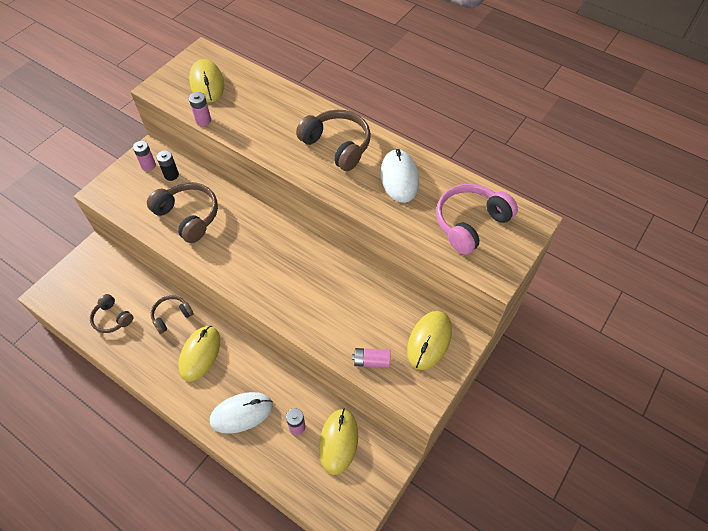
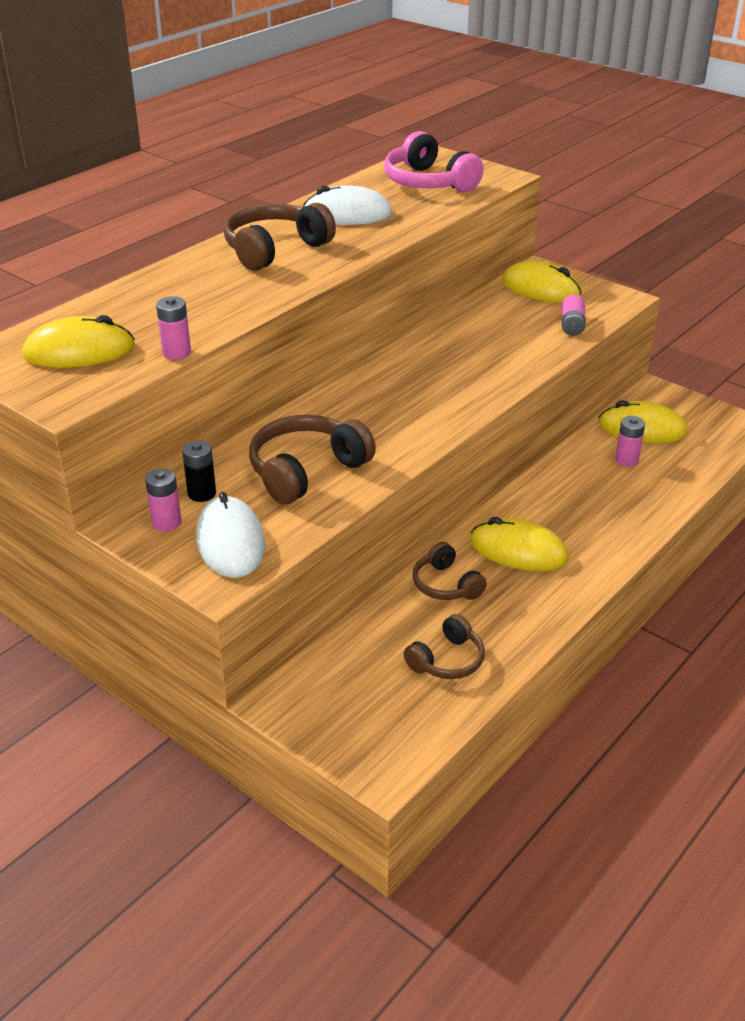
camera: 85 degrees left, 20 degrees down
white mouse [210,392,273,434] -> white mouse moved to [196,492,265,578]

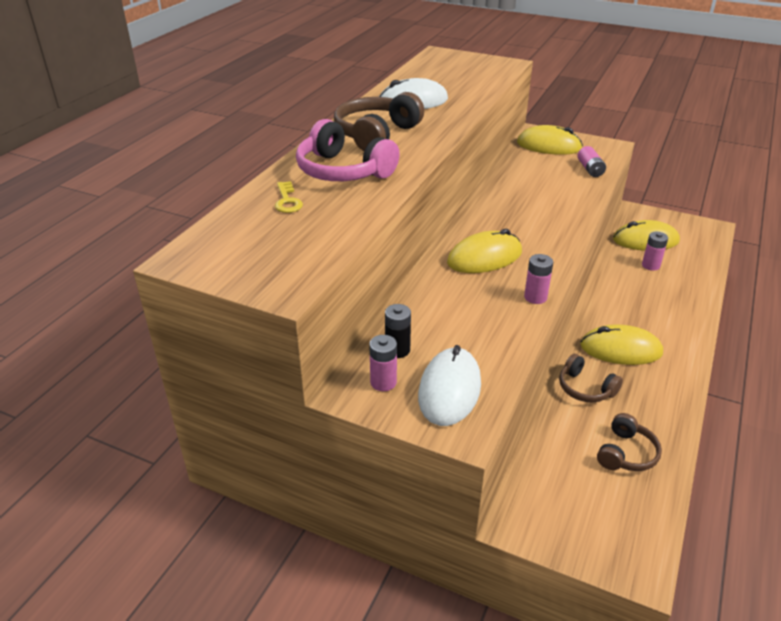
camera: 15 degrees left, 0 degrees up
yellow mouse [22,315,135,368] -> yellow mouse moved to [447,229,522,273]
pink battery [156,296,191,360] -> pink battery moved to [524,254,553,304]
white mouse [196,492,265,578] -> white mouse turned 45 degrees clockwise [418,345,481,426]
brown headphones [249,415,376,504] -> none
pink headphones [384,131,484,192] -> pink headphones moved to [296,119,400,181]
none -> yellow key [275,181,303,213]

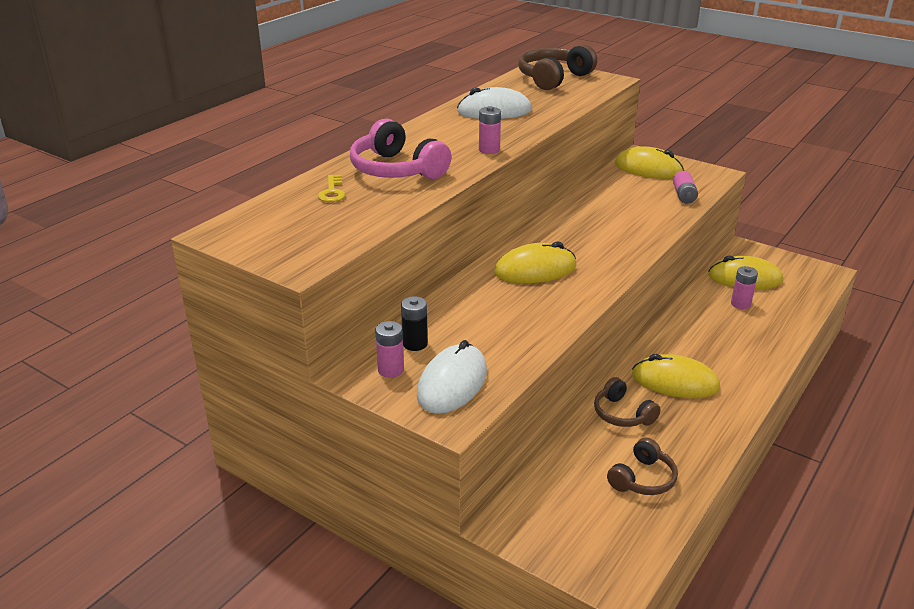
camera: 10 degrees right, 5 degrees down
brown headphones [334,92,424,151] -> brown headphones moved to [518,44,597,90]
pink battery [524,254,553,304] -> pink battery moved to [479,106,501,154]

